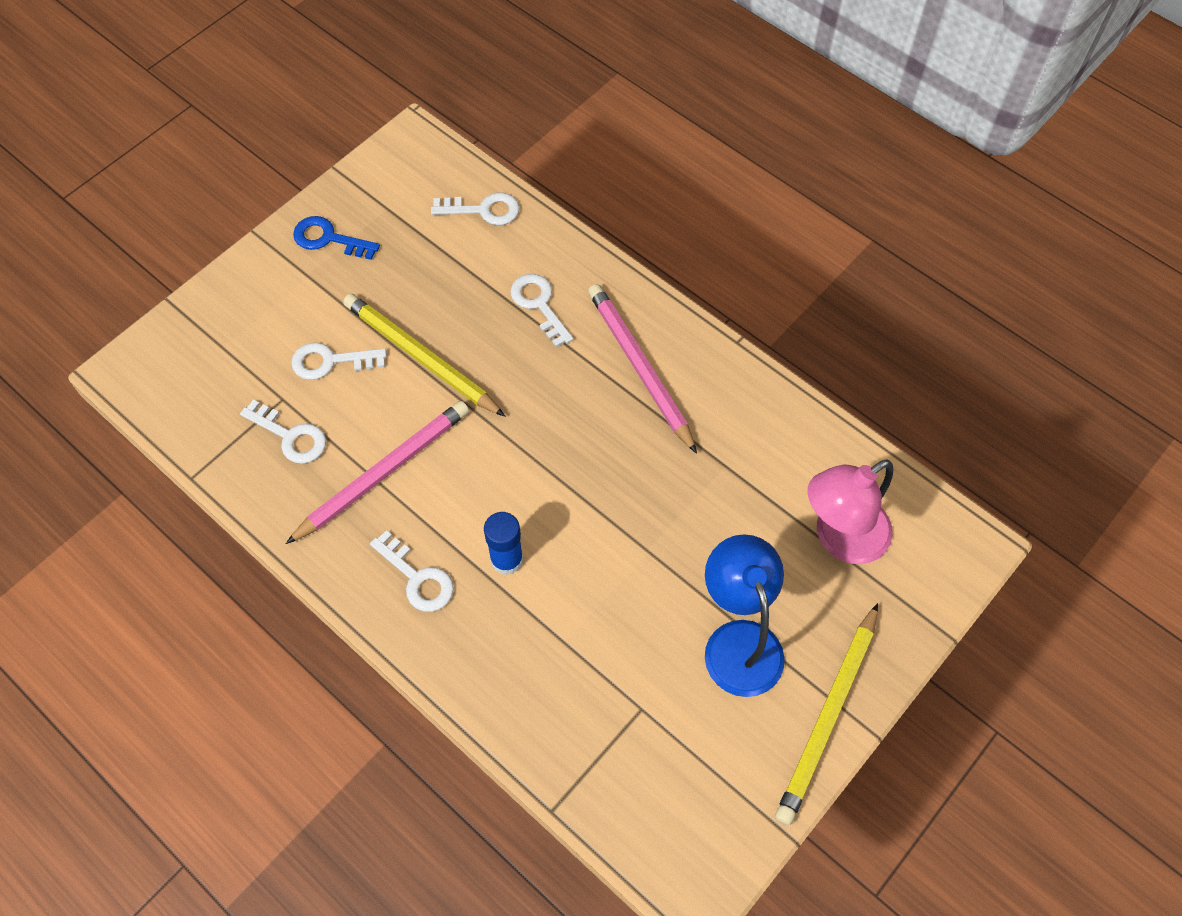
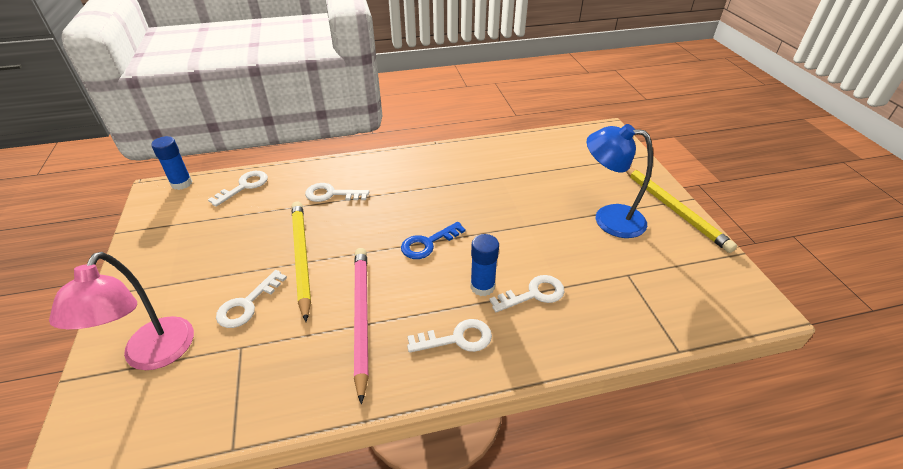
camera: 55 degrees left, 20 degrees down
white key [240,399,326,464] -> white key moved to [489,275,564,312]
blue key [293,216,380,260] -> blue key moved to [401,222,466,259]
yellow pencil [343,294,505,416] -> yellow pencil turned 90 degrees clockwise [292,201,311,322]
pink pencil [588,284,697,454] -> none
pink lamp [808,459,894,564] -> pink lamp moved to [49,252,194,370]
none -> blue glue stick [151,136,192,190]

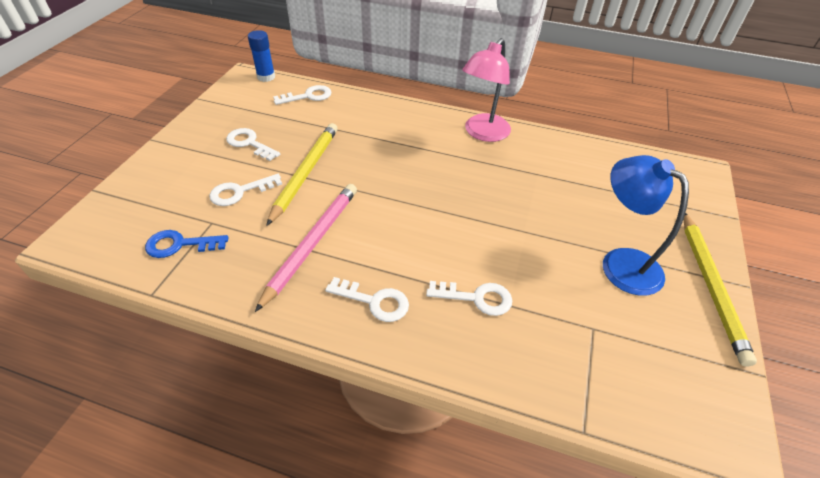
camera: 30 degrees right, 5 degrees up
pink lamp [49,252,194,370] -> pink lamp moved to [462,38,511,142]
white key [305,183,369,202] -> white key moved to [226,128,280,161]
blue key [401,222,466,259] -> blue key moved to [145,230,229,258]
blue glue stick [471,234,499,296] -> none

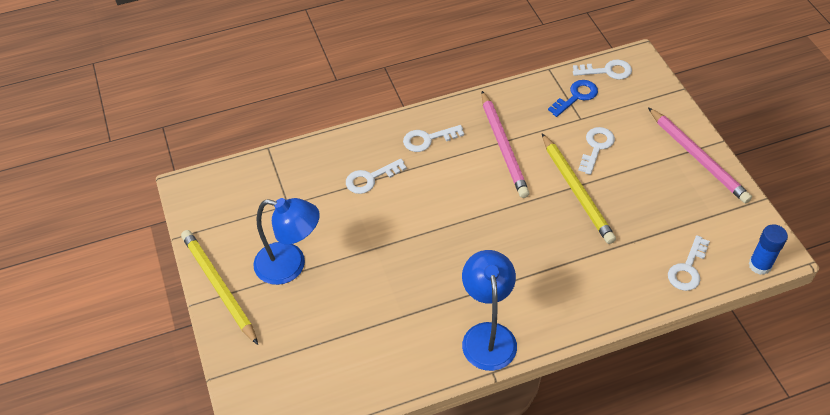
camera: 145 degrees right, 5 degrees up
white key [226,128,280,161] -> white key moved to [573,59,632,80]
pink lamp [462,38,511,142] -> blue lamp [462,250,517,371]
none -> pink pencil [648,107,752,203]

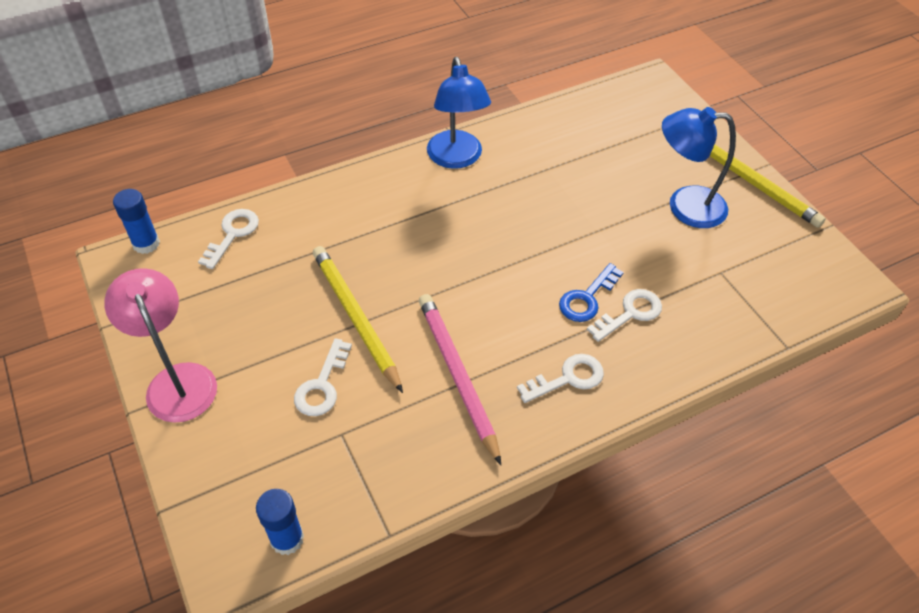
camera: 170 degrees right, 0 degrees up
blue key [548,80,598,117] -> blue key moved to [559,263,624,322]
white key [573,59,632,80] -> blue glue stick [256,489,304,555]
pink pencil [648,107,752,203] -> pink lamp [104,268,217,423]

